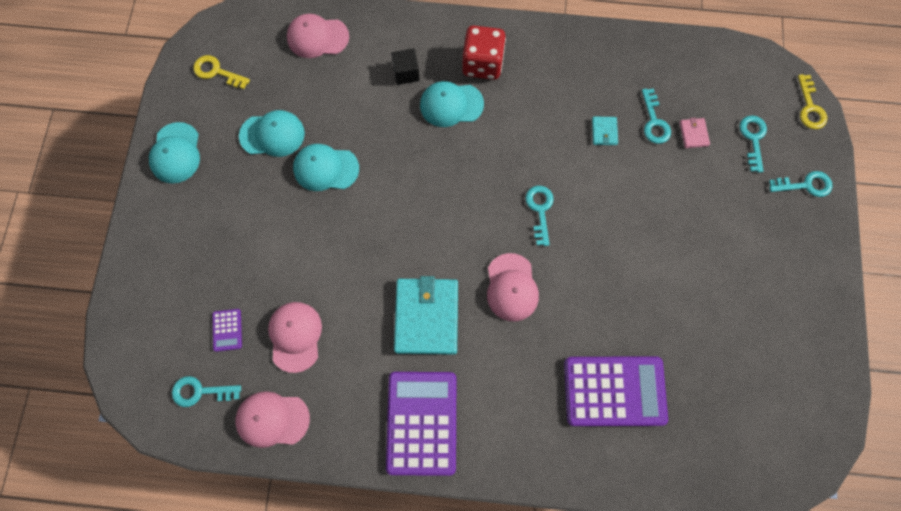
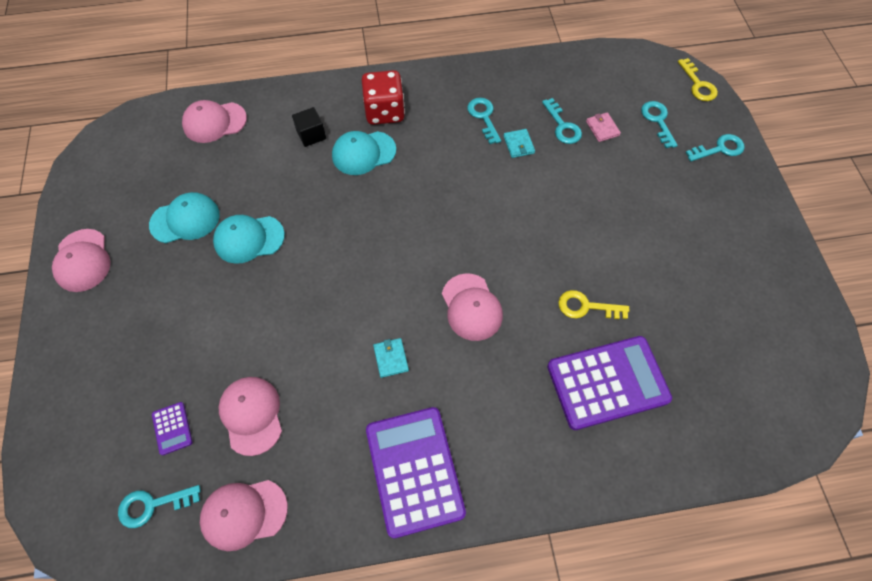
camera: 15 degrees left, 10 degrees down
turquoise cap [149,122,200,184] -> pink cap [52,229,111,292]
yellow key [193,55,250,89] -> yellow key moved to [558,290,629,319]
turquoise wallet [394,276,458,355] -> turquoise wallet [373,338,409,378], size x0.43
turquoise key [525,186,554,246] -> turquoise key moved to [467,98,501,144]

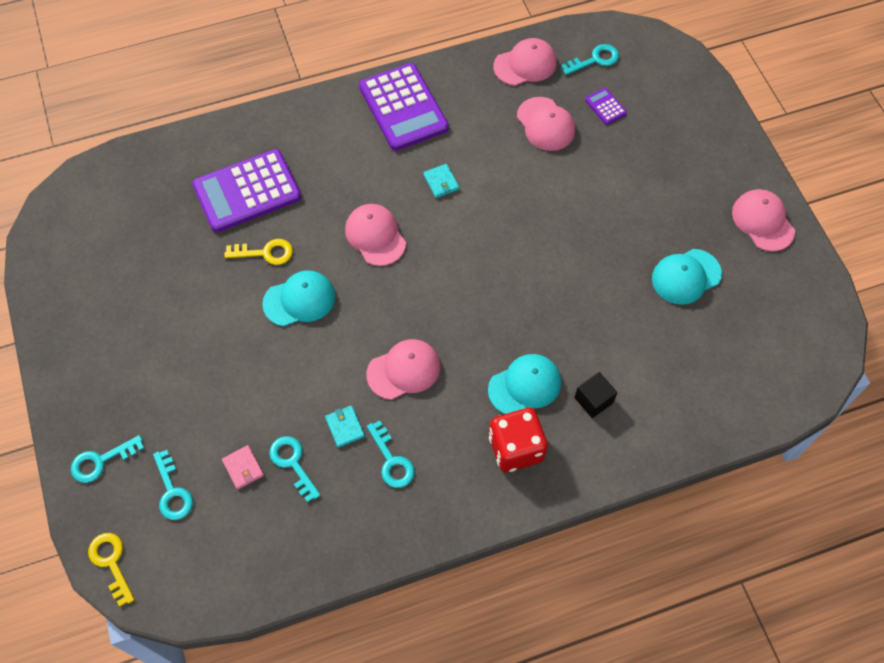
camera: 170 degrees right, 0 degrees up
pink cap [182,100,247,143] -> pink cap moved to [366,339,440,400]
turquoise cap [213,215,285,264] -> turquoise cap moved to [262,270,335,326]

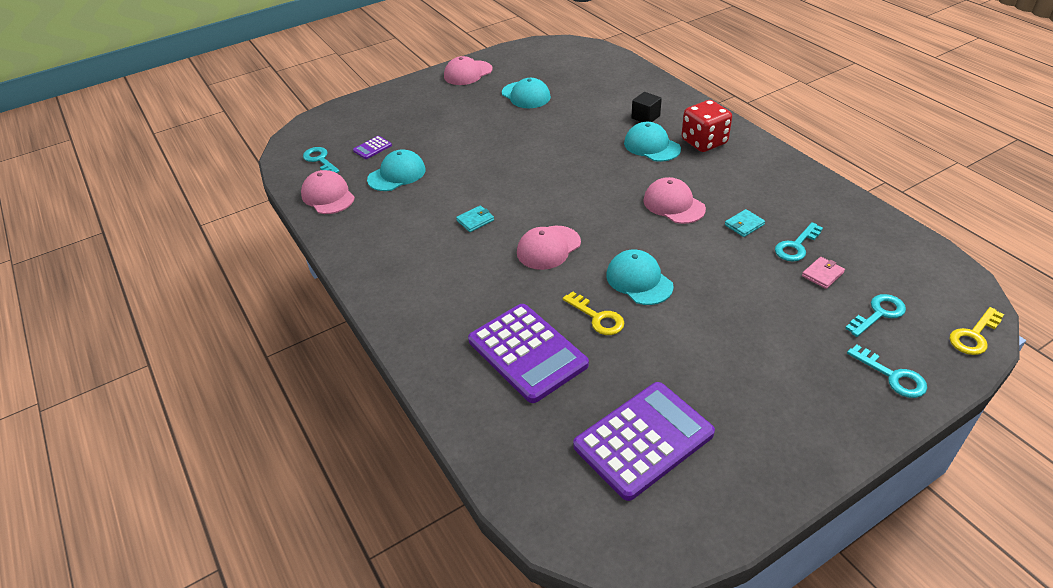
camera: 100 degrees left, 20 degrees down
yellow key [224,239,293,265] -> yellow key turned 150 degrees clockwise [563,291,624,335]
purple calculator [359,63,449,151] -> purple calculator moved to [573,382,715,501]
turquoise key [367,420,415,488] -> none
pink cap [517,97,575,151] -> turquoise cap [367,149,426,191]

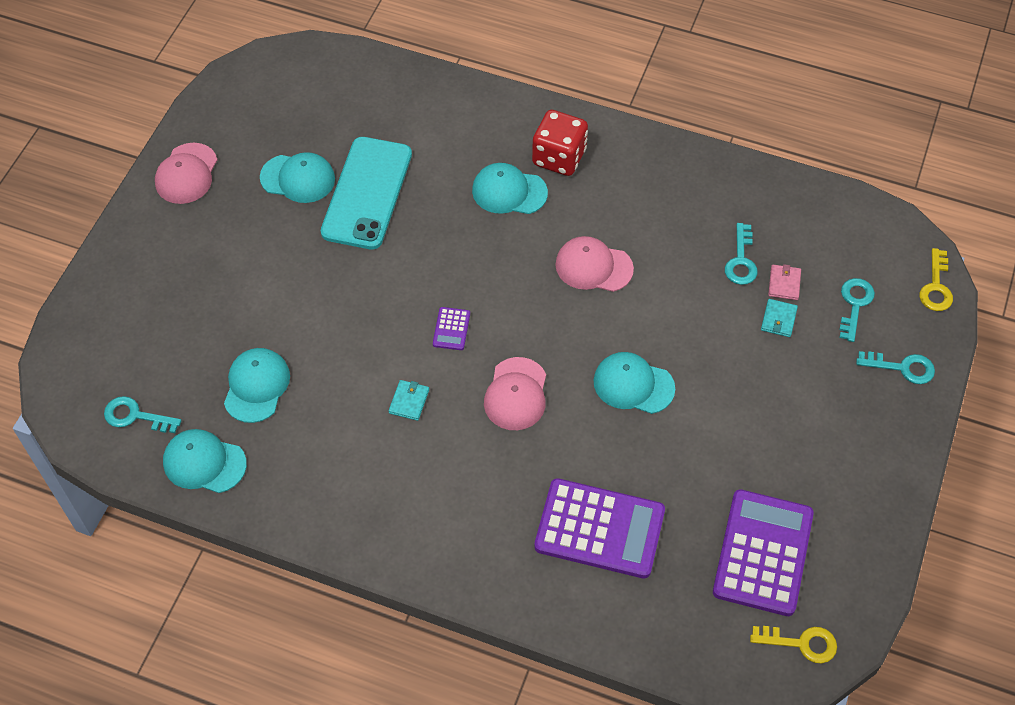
camera: 40 degrees left, 15 degrees up
pink cap [301,170,355,214] -> turquoise cap [163,429,247,493]
purple calculator [353,136,392,159] -> purple calculator moved to [433,307,470,350]
yellow key [563,291,624,335] -> yellow key moved to [750,626,837,663]
black cube [631,92,662,122] -> none
turquoise wallet [725,209,765,237] -> turquoise wallet moved to [761,299,798,337]
none -> turquoise phone [321,137,412,249]

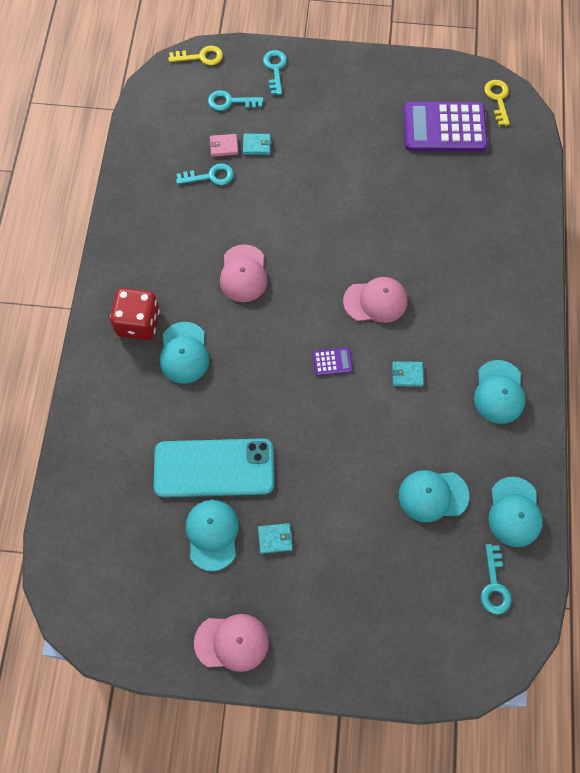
camera: 105 degrees left, 10 degrees up
purple calculator [534,478,665,578] -> none
turquoise cap [594,352,675,414] -> turquoise cap moved to [474,360,525,424]
none -> turquoise wallet [258,523,293,554]

